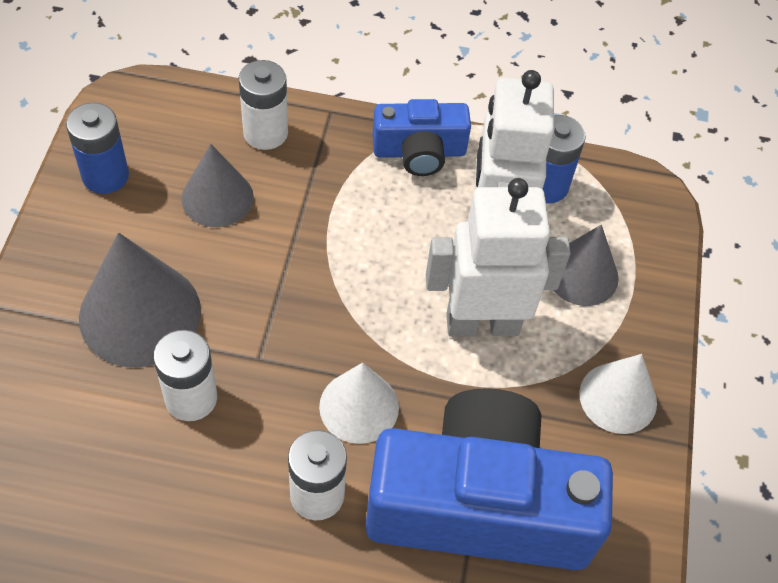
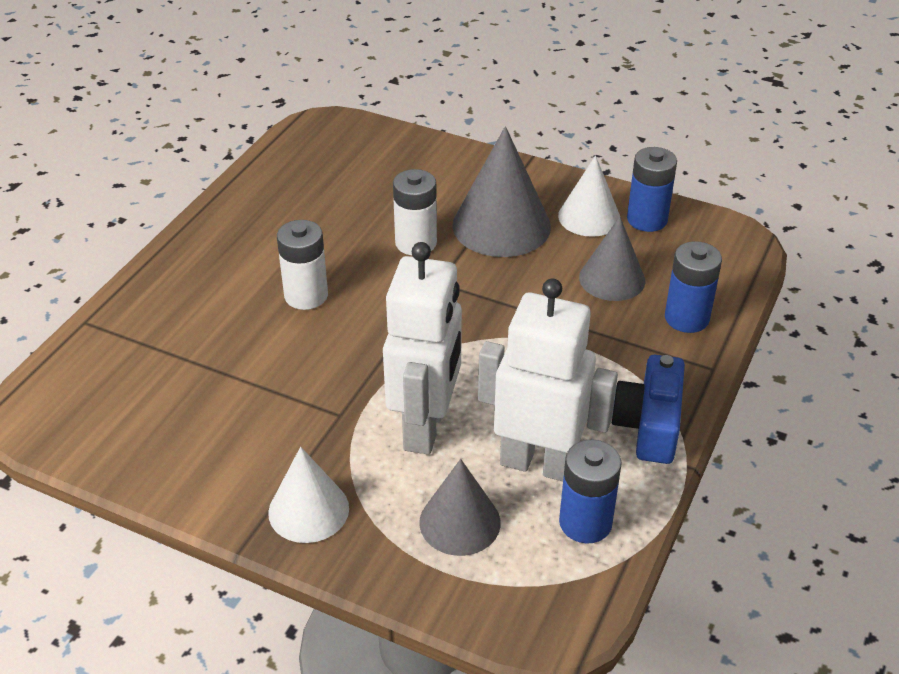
camera: 110 degrees right, 15 degrees down
white battery [238,60,288,150] -> blue battery [665,241,722,333]
white cone [319,362,399,444] -> white cone moved to [558,155,620,237]
blue camera [365,388,613,570] -> none

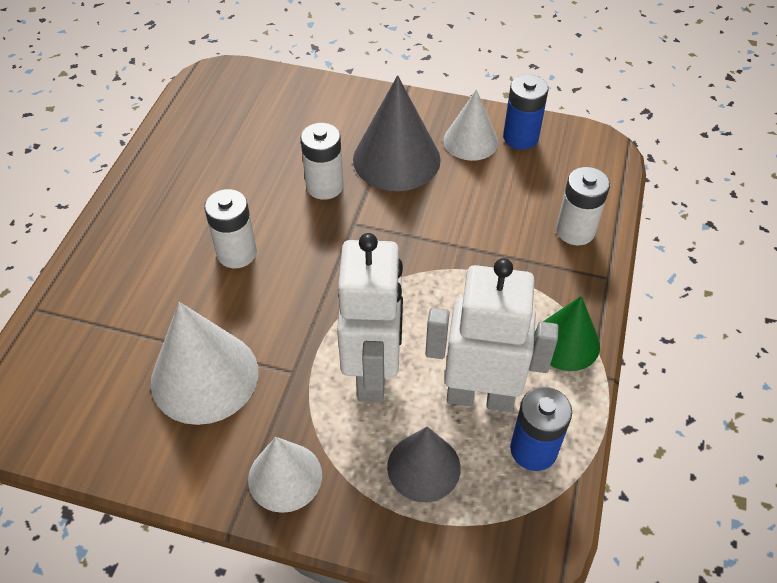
camera: 10 degrees left, 10 degrees up
grey cone [579,217,645,301] -> none
blue camera [612,355,685,464] -> green cone [534,296,600,371]
blue battery [665,241,722,333] -> white battery [556,167,610,245]
none -> white cone [151,302,258,425]

